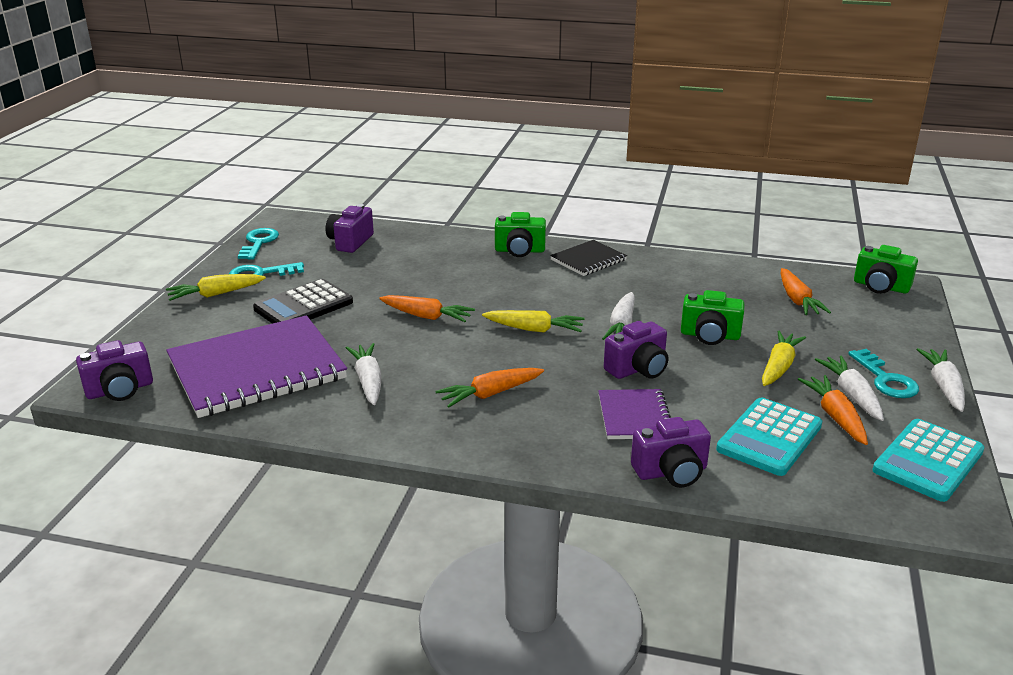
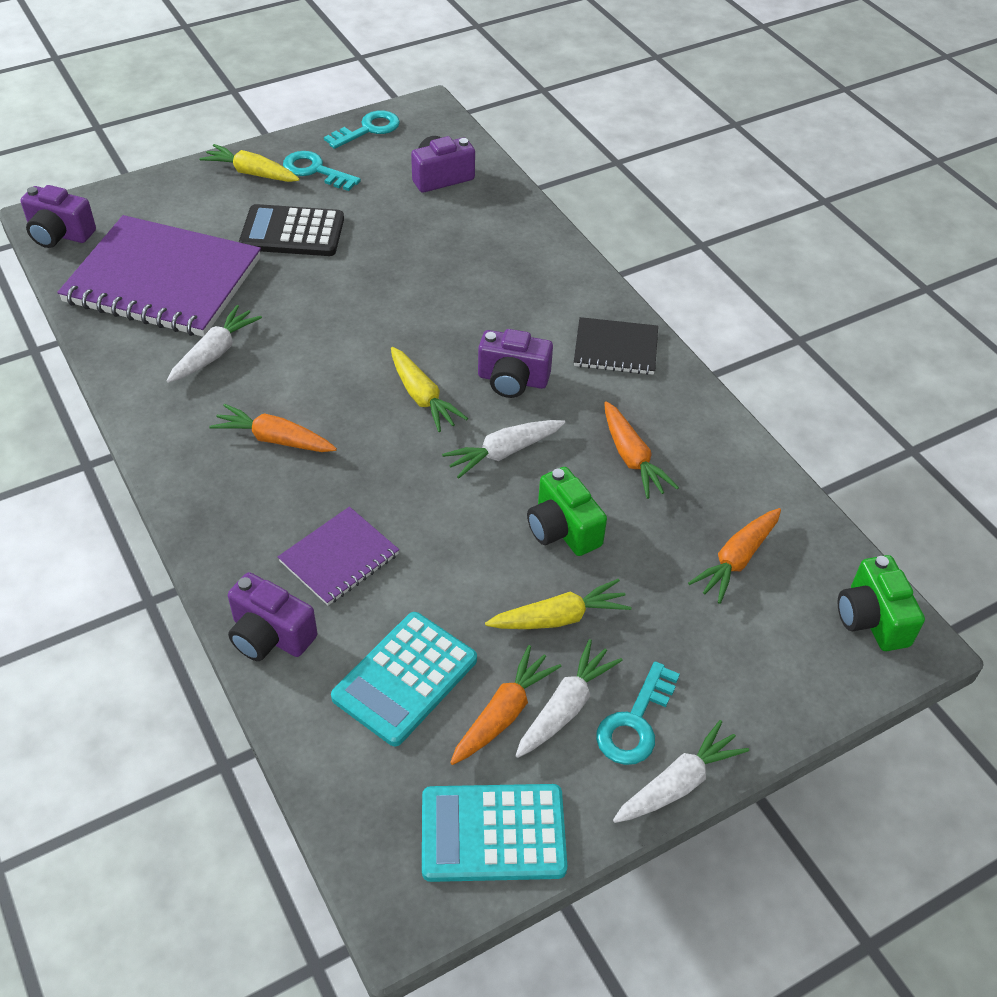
camera: 45 degrees right, 20 degrees up
orange carrot [379,295,475,322] -> orange carrot moved to [604,401,679,499]
green camera [495,212,546,257] -> none
purple camera [604,321,668,379] -> purple camera moved to [478,329,553,398]
turquoise calculator [716,398,822,476] -> turquoise calculator turned 45 degrees counterclockwise [331,612,477,746]

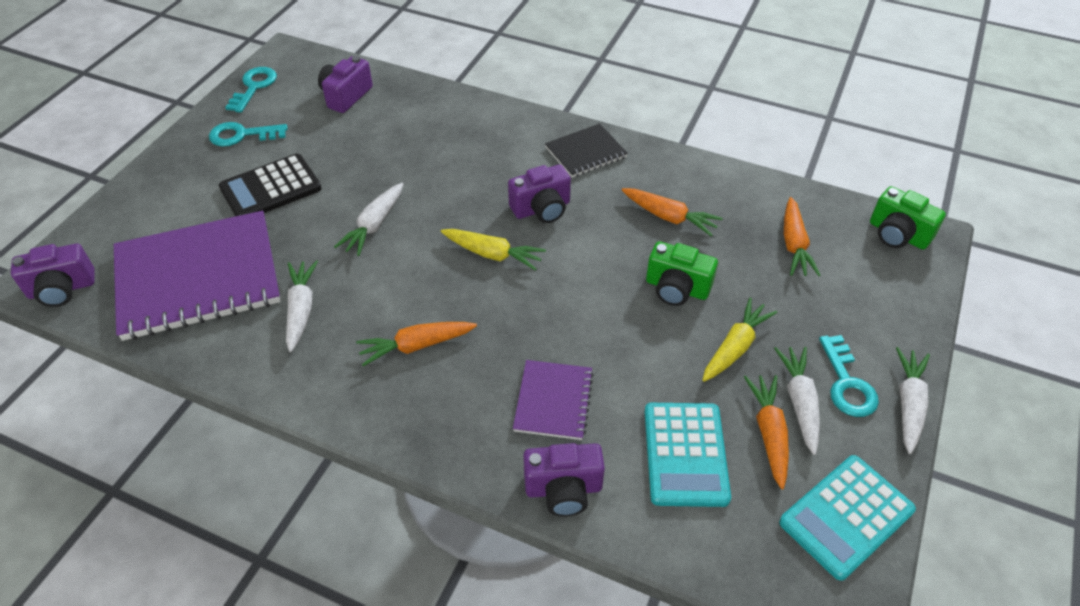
camera: 35 degrees left, 0 degrees up
yellow carrot [200,144,300,182] -> none
white carrot [442,420,565,478] -> white carrot moved to [334,183,403,256]

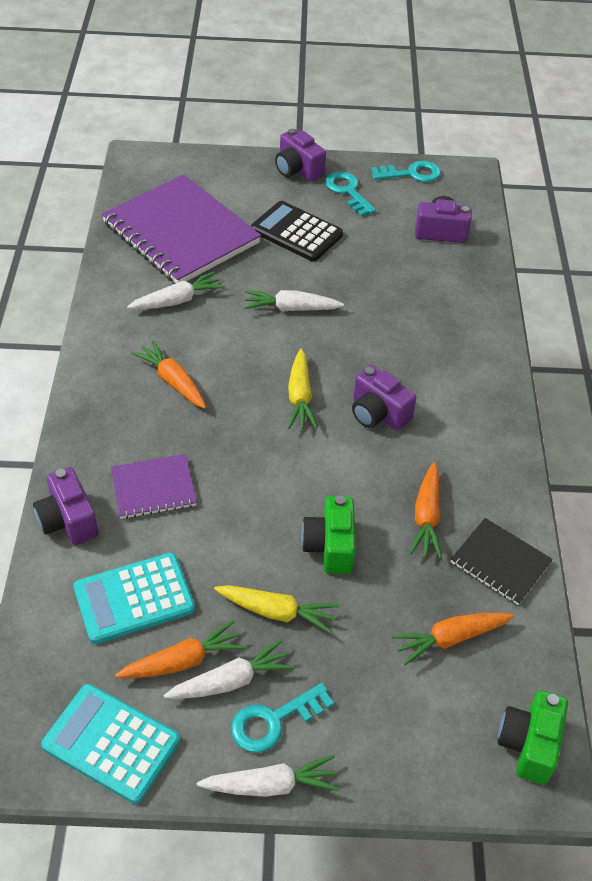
camera: 65 degrees right, 0 degrees up
purple camera [11,243,95,307] -> purple camera moved to [275,129,326,182]
black notebook [545,124,628,178] -> black notebook moved to [451,518,553,605]

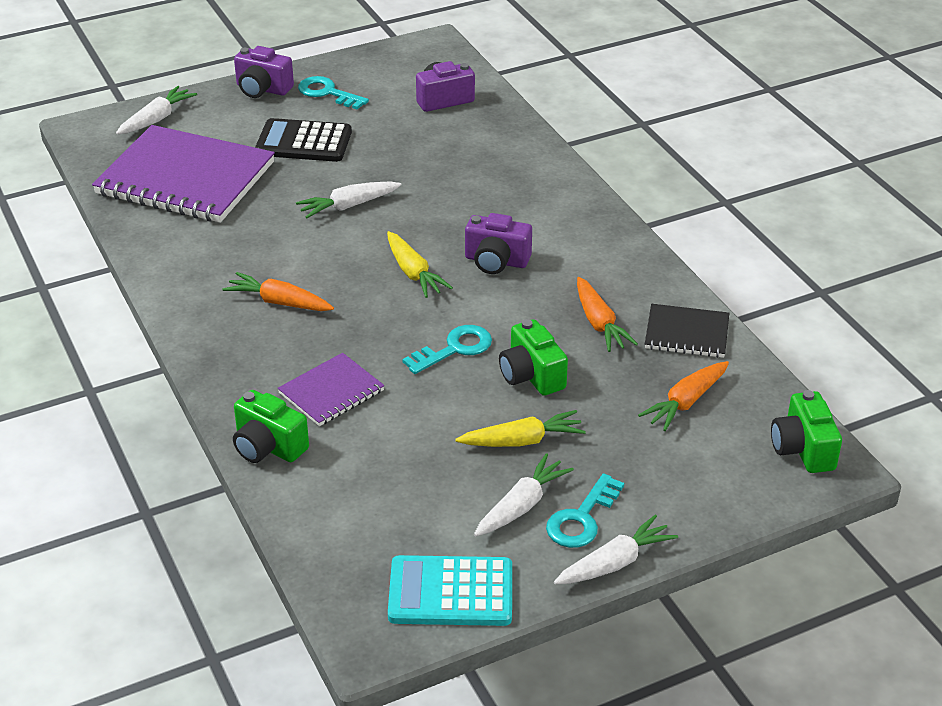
camera: 25 degrees left, 10 degrees down
purple camera [33,467,99,545] -> green camera [233,390,309,463]
turquoise calculator [74,553,195,644] -> none
orange carrot [115,620,246,679] -> none
white carrot [127,271,225,309] -> white carrot moved to [116,86,197,134]
turquoise key [371,161,441,182] -> turquoise key moved to [402,325,492,374]

